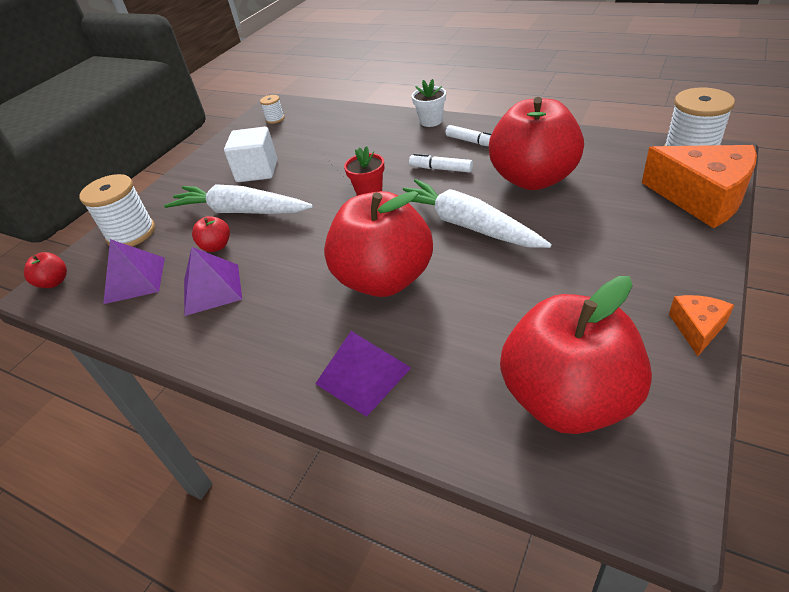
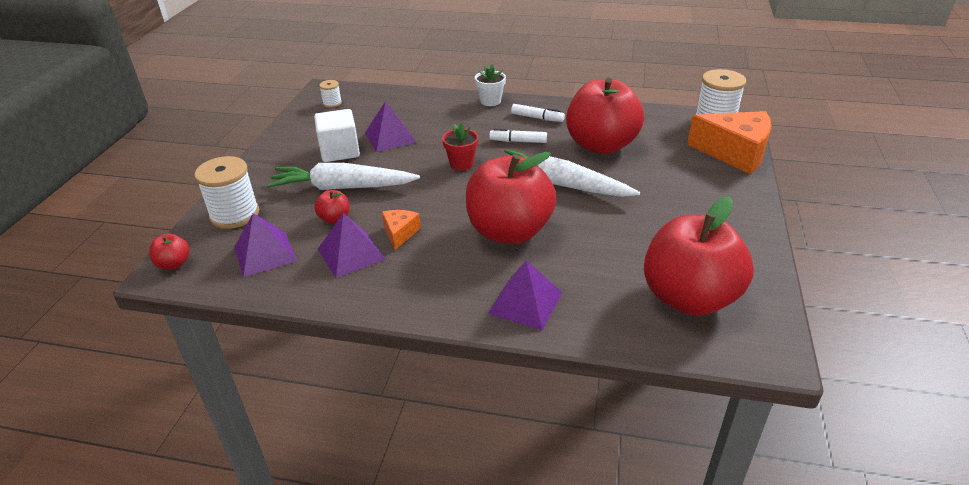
camera: 20 degrees left, 5 degrees down
orange cheese [669,295,734,356] -> orange cheese moved to [382,210,421,250]
none -> purple pyramid [365,101,416,152]

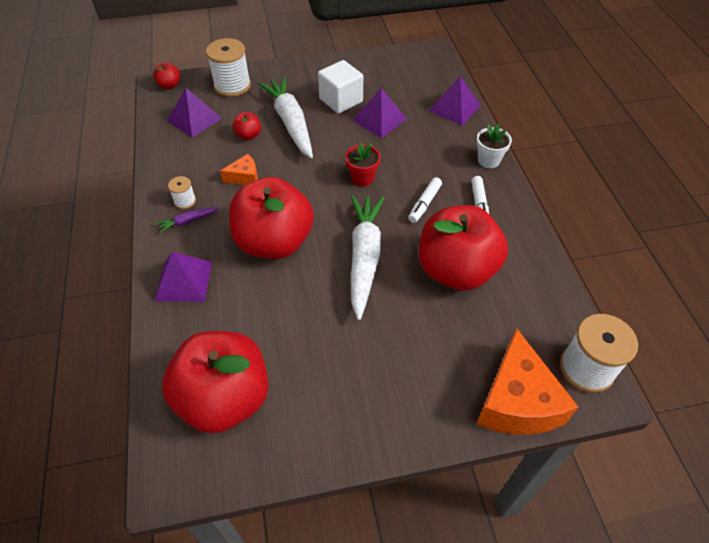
camera: 65 degrees right, 15 degrees up
purple pyramid [318,213,386,278] -> purple pyramid moved to [429,76,481,125]
white spool [319,80,342,108] -> white spool moved to [168,176,196,209]
white marker [489,128,547,143] -> white marker turned 135 degrees counterclockwise [408,177,442,223]
none -> purple carrot [156,207,218,233]

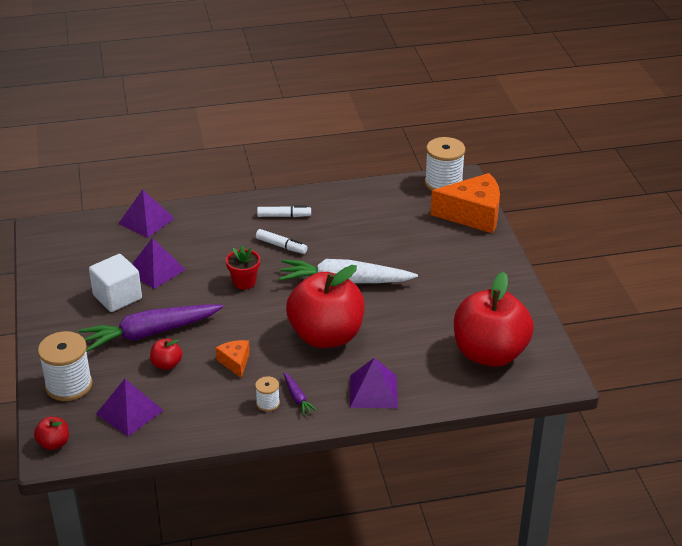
camera: 90 degrees left, 15 degrees down
white carrot [258,76,313,158] -> purple carrot [79,304,223,352]
red apple [419,205,508,291] -> none
white flower pot [476,124,512,168] -> none

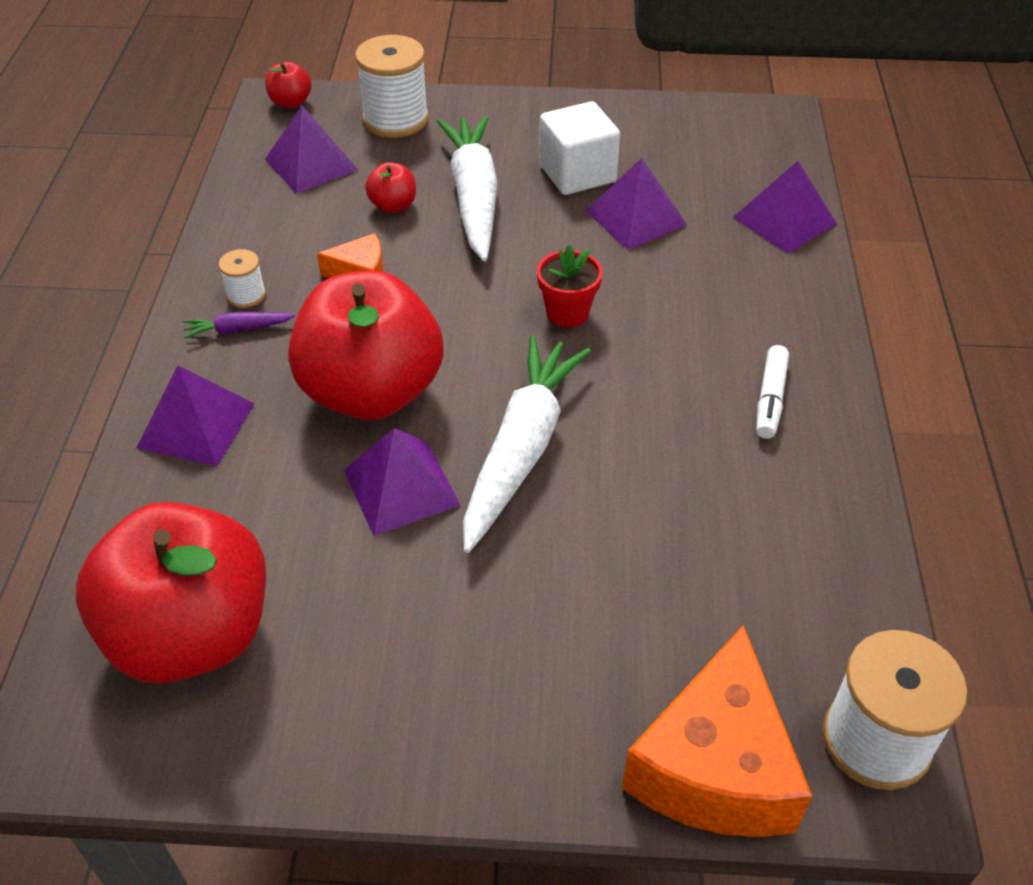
camera: 105 degrees right, 10 degrees up
purple carrot [79,304,223,352] -> white carrot [437,116,498,261]
white marker [256,229,307,254] -> none
none -> purple pyramid [344,428,461,536]

